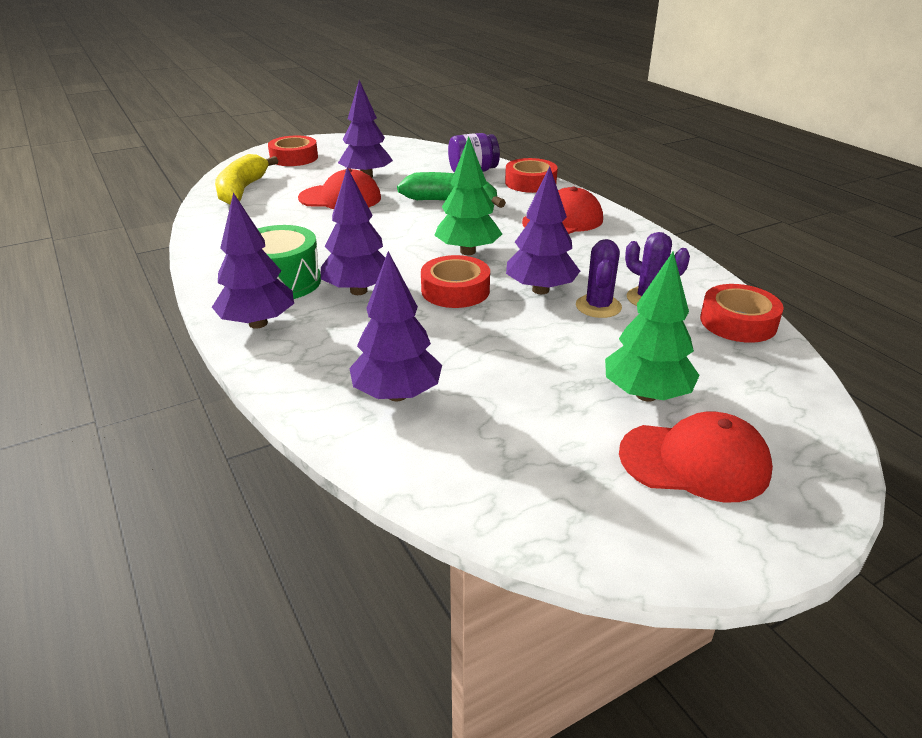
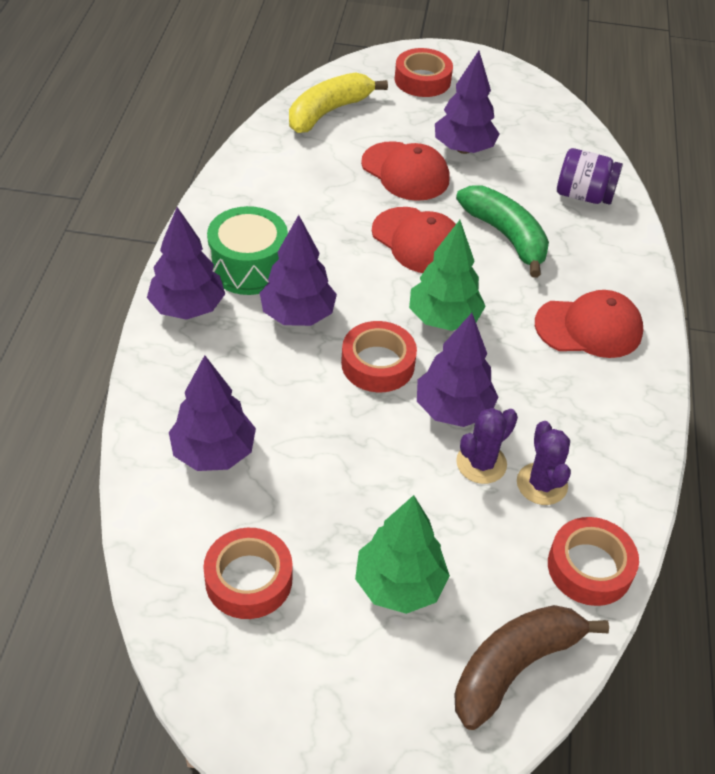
camera: 35 degrees right, 15 degrees up
red tape [505,158,558,193] -> red tape moved to [203,528,293,619]
red cap [619,412,773,502] -> red cap moved to [372,207,456,273]
none -> brown banana [454,605,609,730]

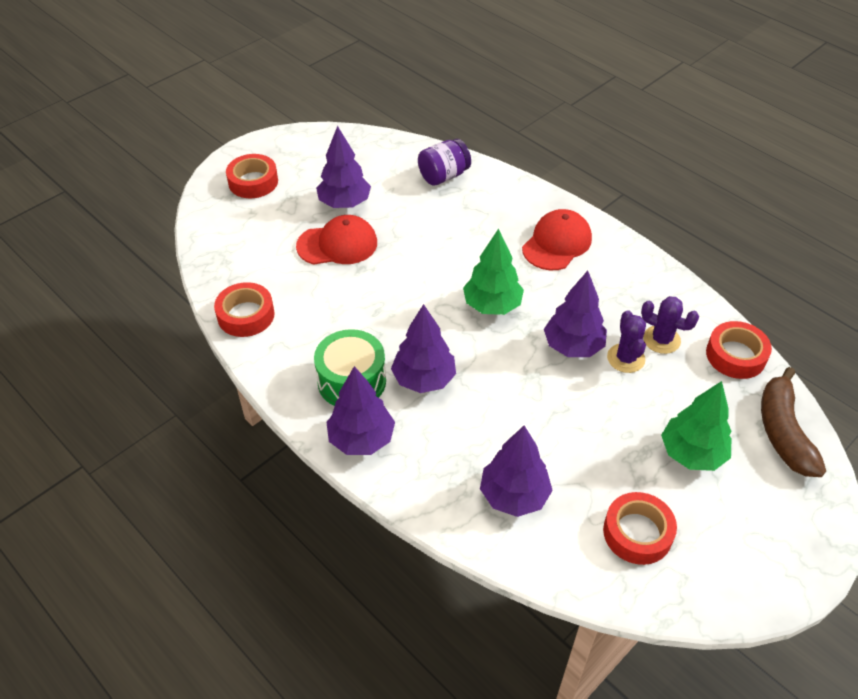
camera: 50 degrees left, 0 degrees up
yellow banana [289,72,388,133] -> none
red tape [341,321,417,392] -> red tape moved to [214,282,275,337]
red cap [372,207,456,273] -> none
green banana [456,185,549,278] -> none

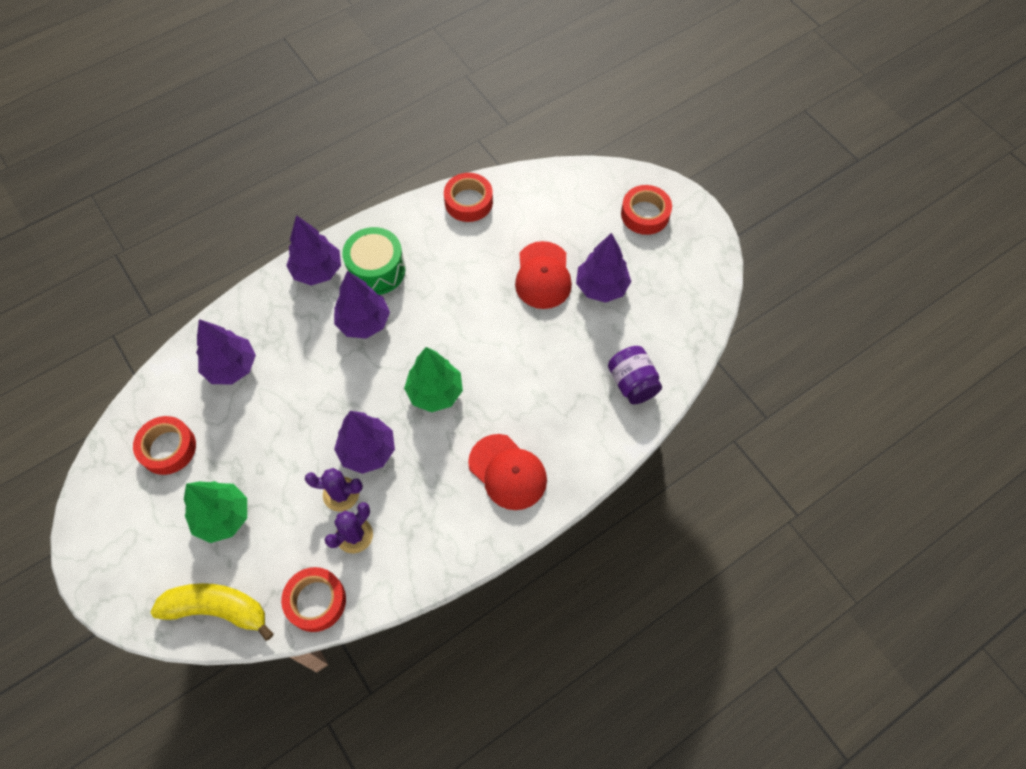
camera: 100 degrees right, 15 degrees up
brown banana [761,367,826,477] -> yellow banana [151,583,274,641]

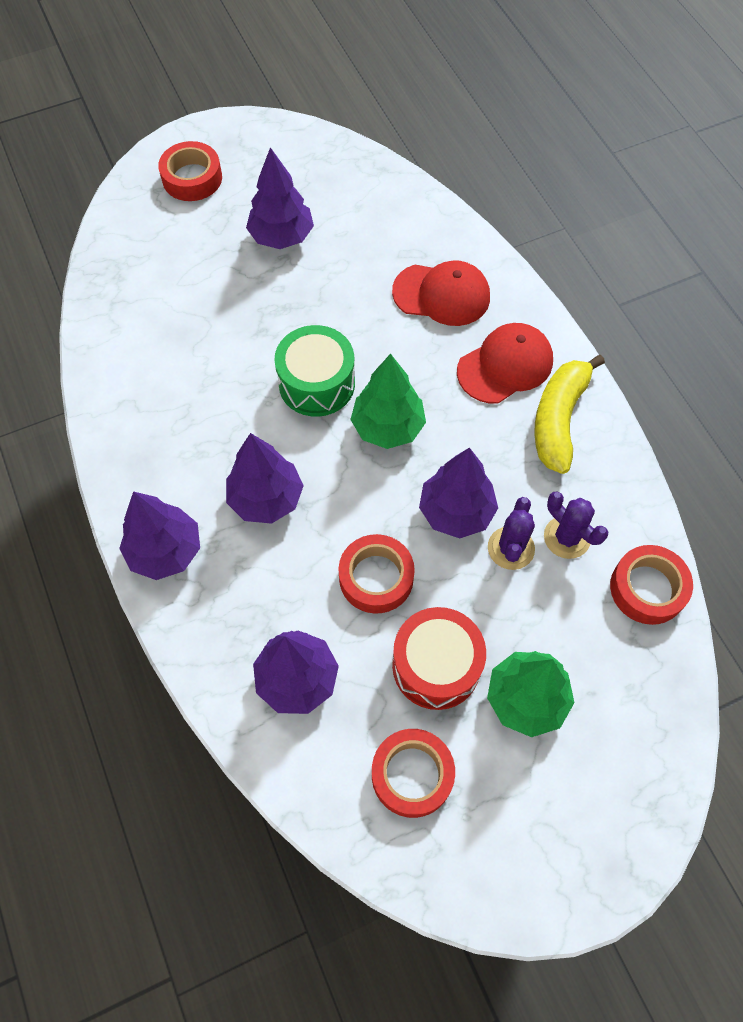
camera: 80 degrees left, 0 degrees up
yellow banana [151,583,274,641] -> yellow banana moved to [534,355,605,474]
green drum [342,227,405,295] -> green drum moved to [274,325,355,417]
red tape [444,173,493,222] -> red tape moved to [338,534,415,614]
red cap [515,241,572,309] -> red cap moved to [392,260,490,326]
purple jar [608,346,662,404] -> none
none -> red drum [392,607,486,710]

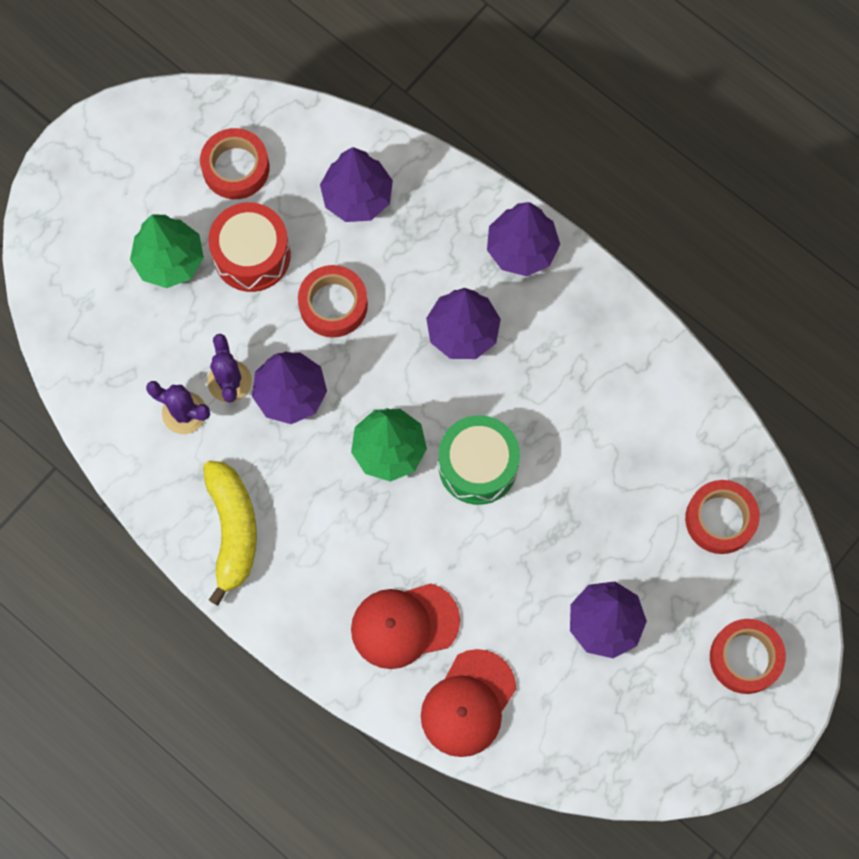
camera: 155 degrees right, 10 degrees up
red cap [457,323,553,404] -> red cap moved to [421,649,516,757]
red tape [610,545,693,625] -> red tape moved to [685,480,760,554]

